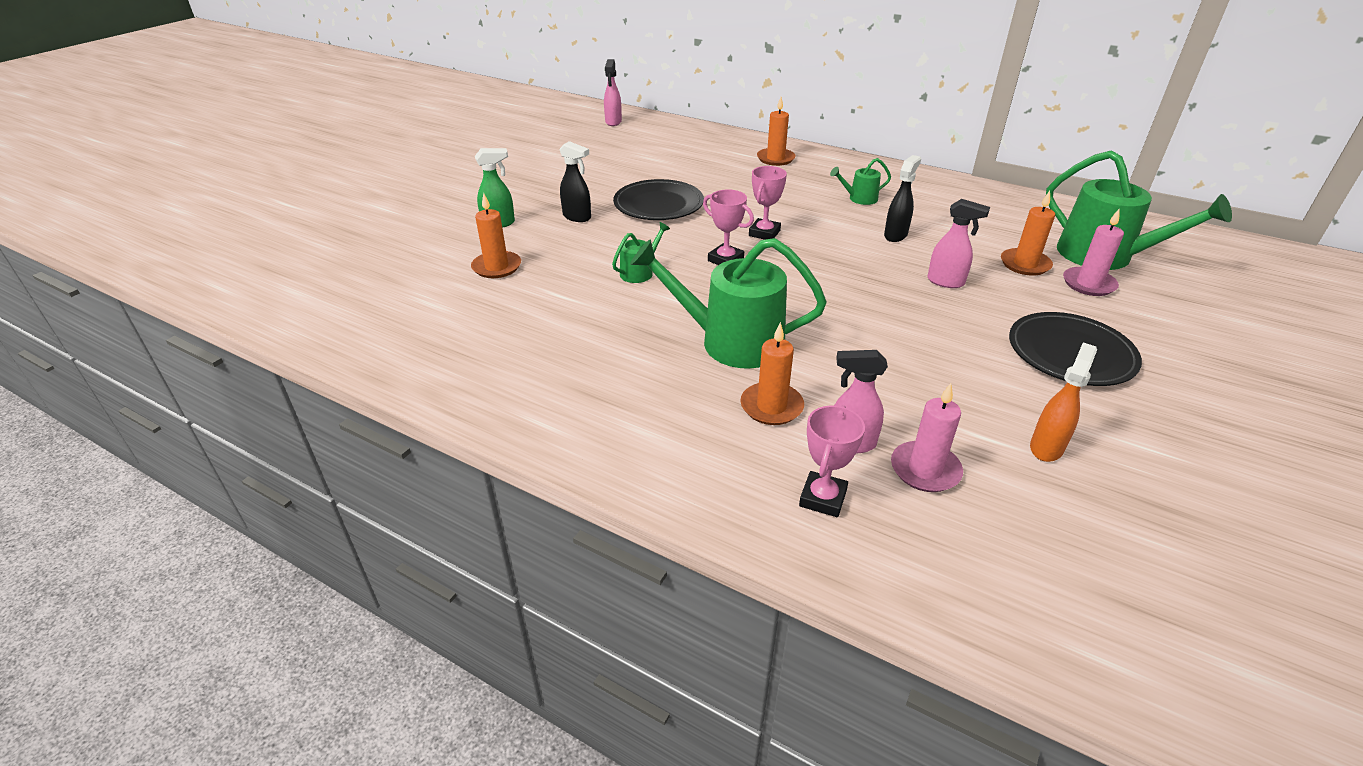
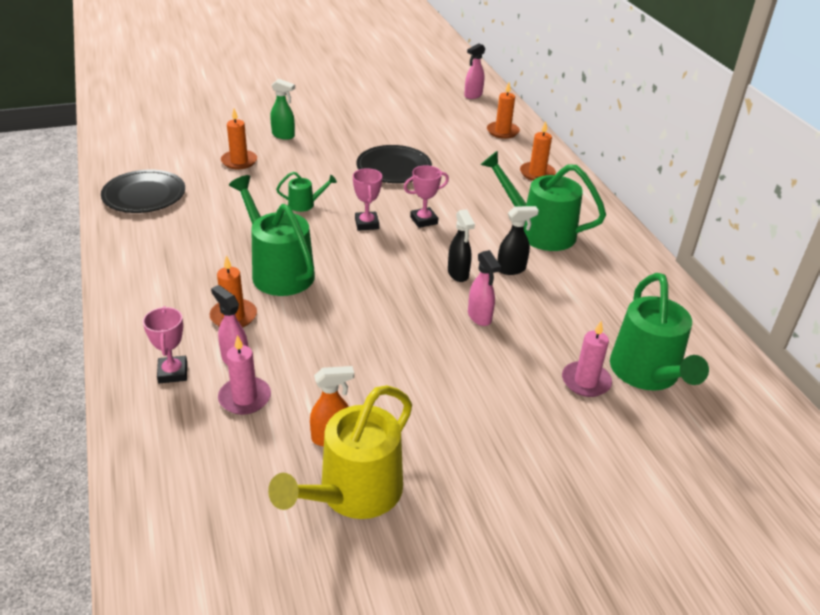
camera: 40 degrees right, 0 degrees up
black spray bottle [559,141,591,222] -> black spray bottle moved to [448,209,475,282]
pink trophy [799,405,865,517] -> pink trophy turned 75 degrees counterclockwise [143,306,187,384]
green watering can [830,158,891,205] -> green watering can [481,151,606,251], size x2.15
orange candle [1001,191,1055,275] -> orange candle moved to [487,83,520,139]
black plate [1009,312,1142,386] -> black plate moved to [101,170,185,213]
none -> yellow watering can [268,385,412,519]

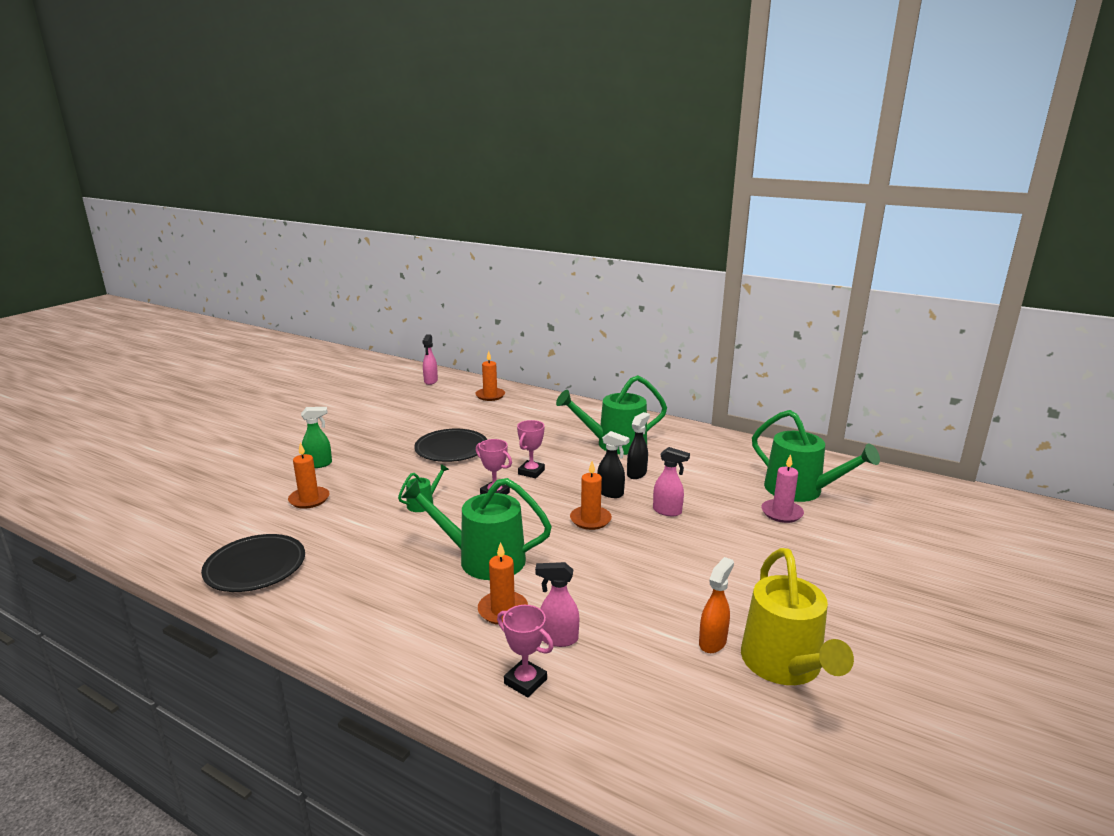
camera: 40 degrees left, 15 degrees down
pink candle [218,335,271,415] -> none
orange candle [520,121,556,181] -> orange candle moved to [570,461,612,530]

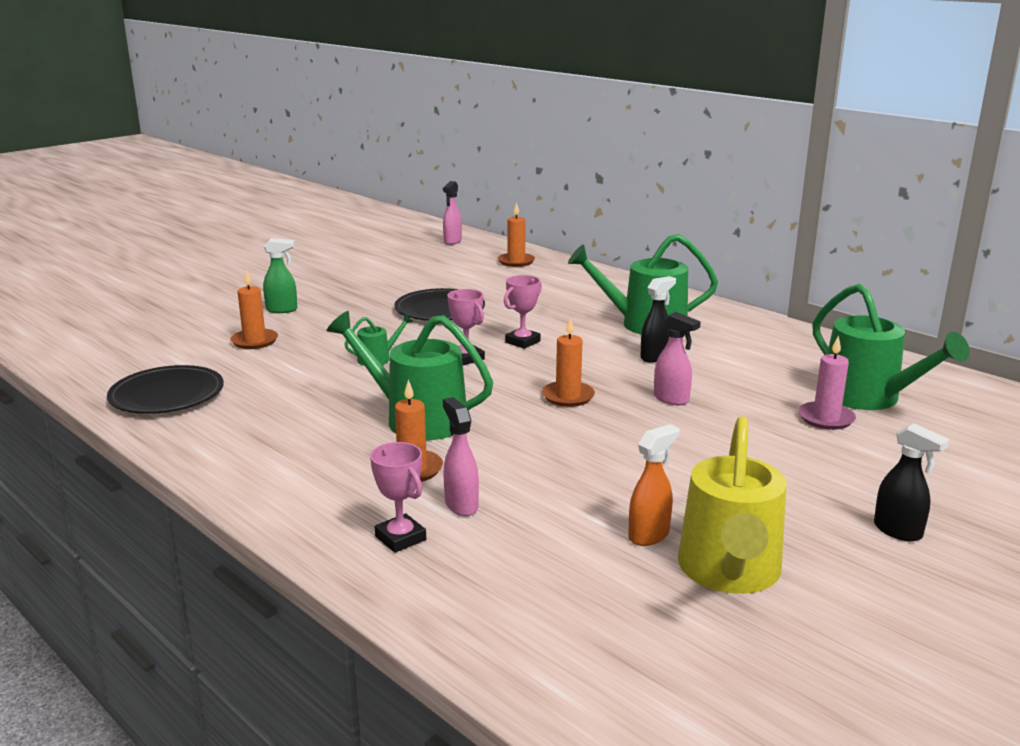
camera: 15 degrees right, 0 degrees up
pink spray bottle [535,562,579,647] -> pink spray bottle turned 45 degrees clockwise [443,397,479,516]
black spray bottle [597,431,630,498] -> black spray bottle moved to [874,423,949,541]

